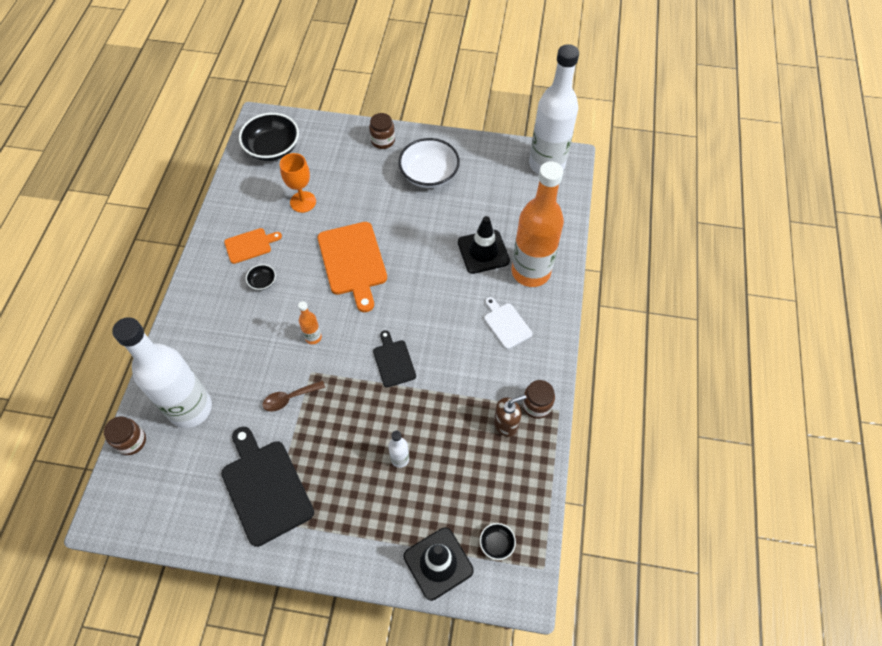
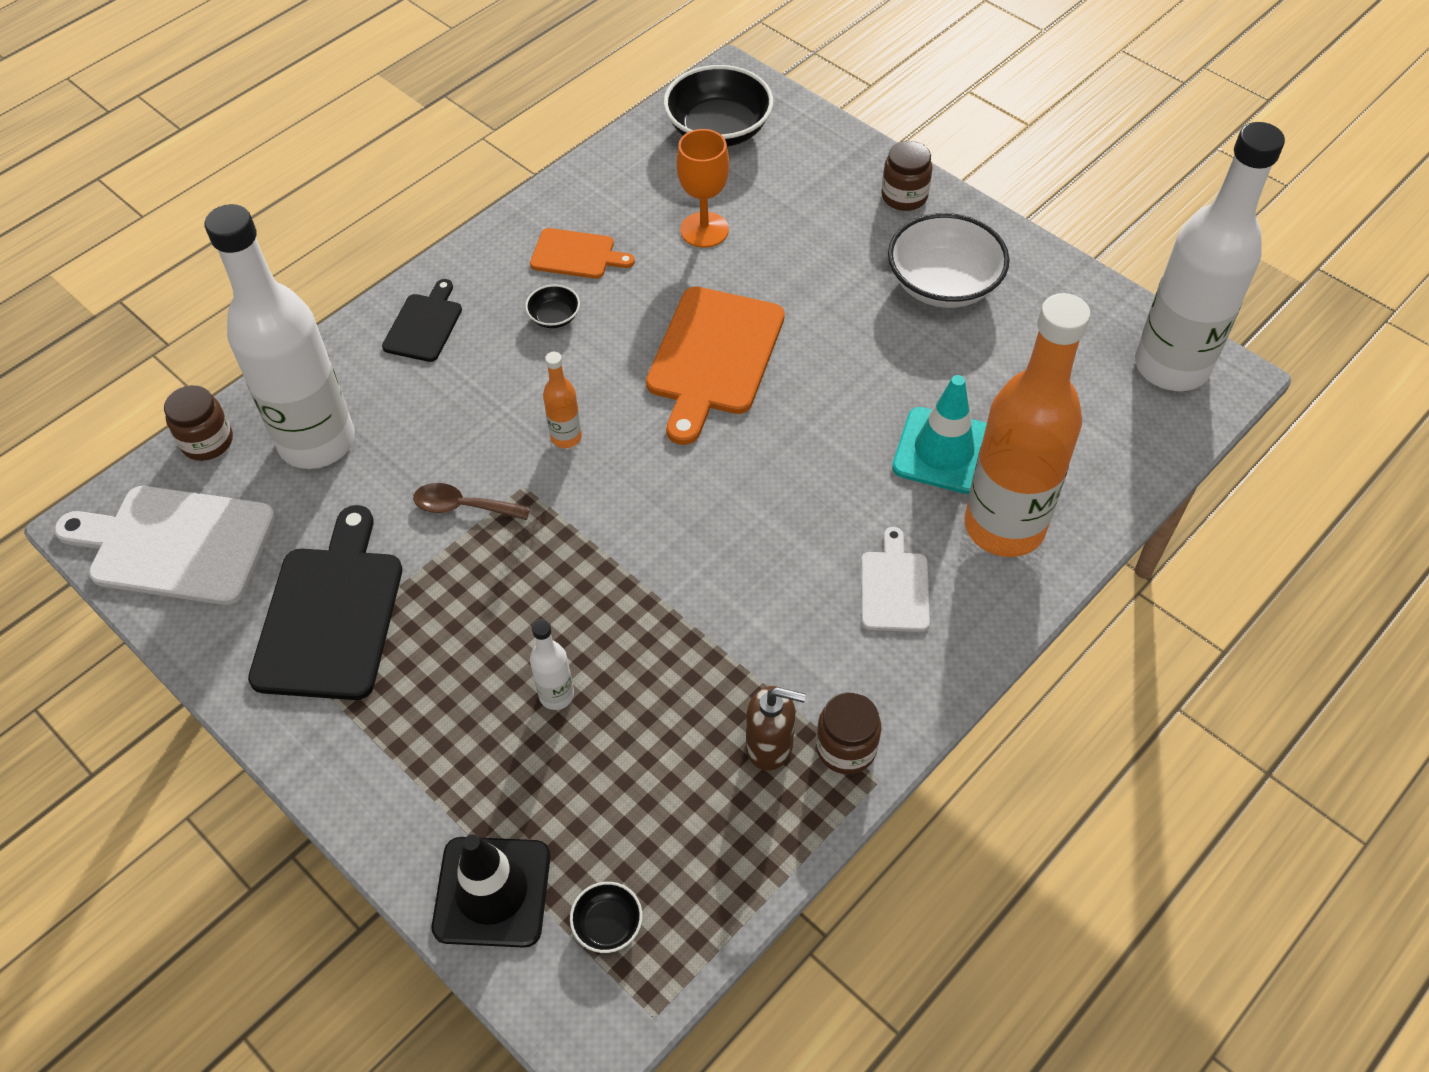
camera: 35 degrees right, 5 degrees down
black cutting board [373,330,416,387] -> black cutting board moved to [382,279,462,362]
black traffic cone [458,216,510,274] -> turquoise traffic cone [892,375,987,494]
none -> white cutting board [54,486,276,605]

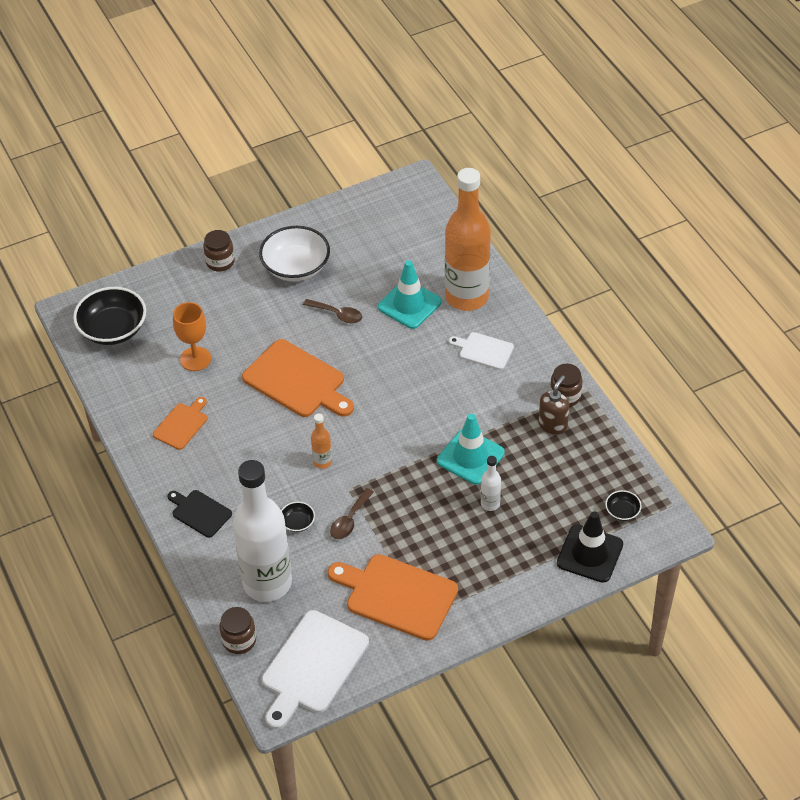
camera: 70 degrees left, 5 degrees down
black cutting board [248,505,402,700] -> orange cutting board [328,554,458,641]
black bowl [525,285,580,328] -> black bowl moved to [281,502,315,532]
white bottle [1135,122,1285,391] -> none
none -> brown spoon [303,299,362,323]
none -> turquoise traffic cone [437,414,505,485]

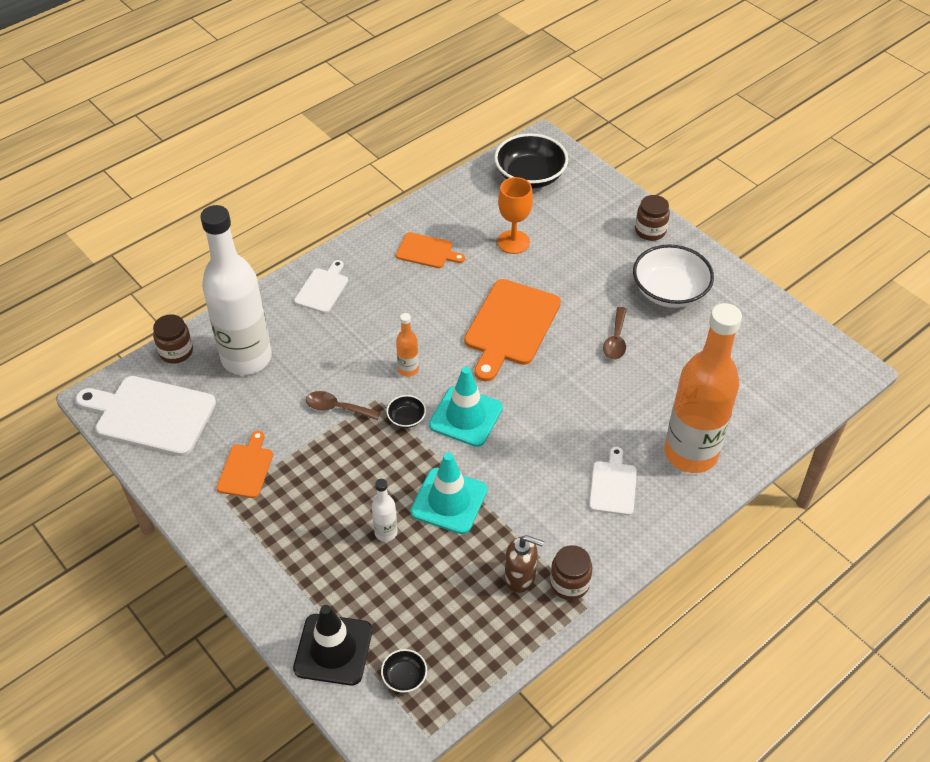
camera: 75 degrees right, 0 degrees up
black cutting board [168,490,232,538] -> white cutting board [294,260,348,313]
black bowl [281,502,315,532] -> black bowl moved to [386,395,426,428]
orange cutting board [328,554,458,641] -> orange cutting board [216,431,273,498], size x0.55
turquoise traffic cone [378,260,442,329] -> turquoise traffic cone moved to [429,367,503,447]

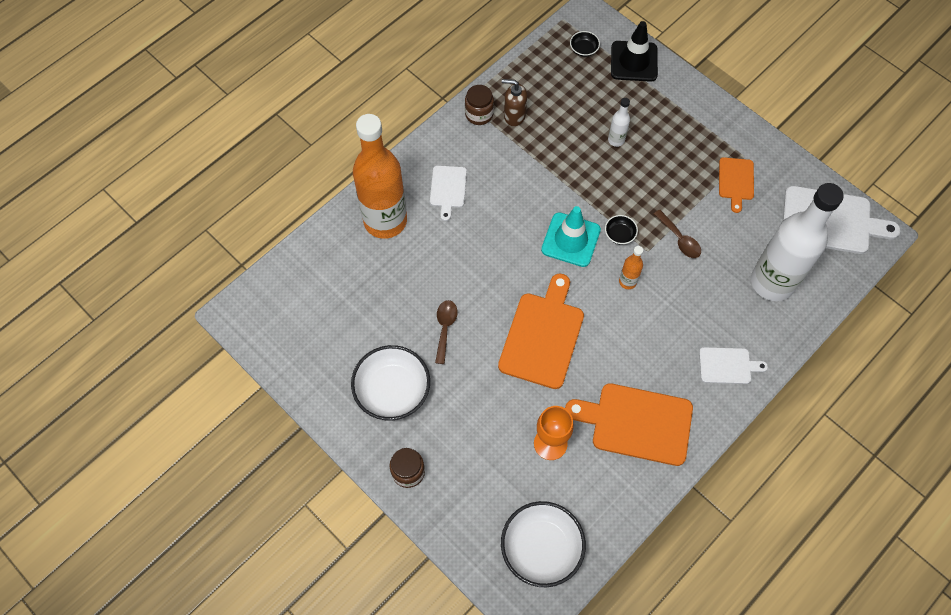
camera: 175 degrees right, 15 degrees up
brown jar [153,314,193,364] -> none
white cutting board [294,260,348,313] -> white cutting board turned 105 degrees counterclockwise [699,347,768,384]
brown spoon [306,391,381,420] -> brown spoon turned 45 degrees clockwise [654,210,701,258]
orange cutting board [396,232,465,268] -> orange cutting board [565,383,693,466], size x1.82
turquoise traffic cone [411,453,488,534] -> none
black bowl [494,133,568,188] -> white bowl [501,501,586,587]

